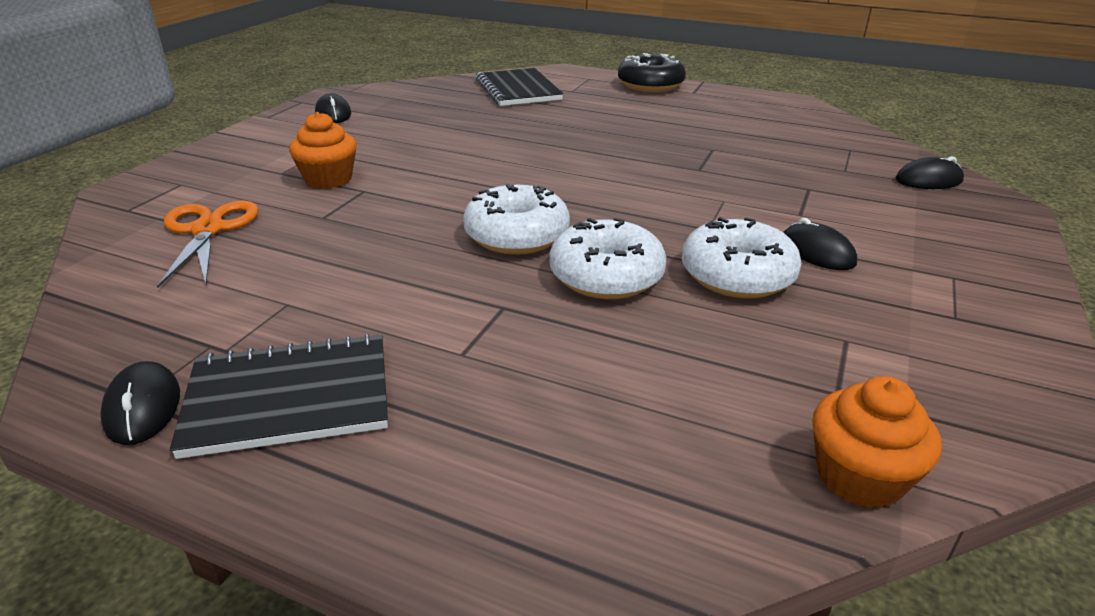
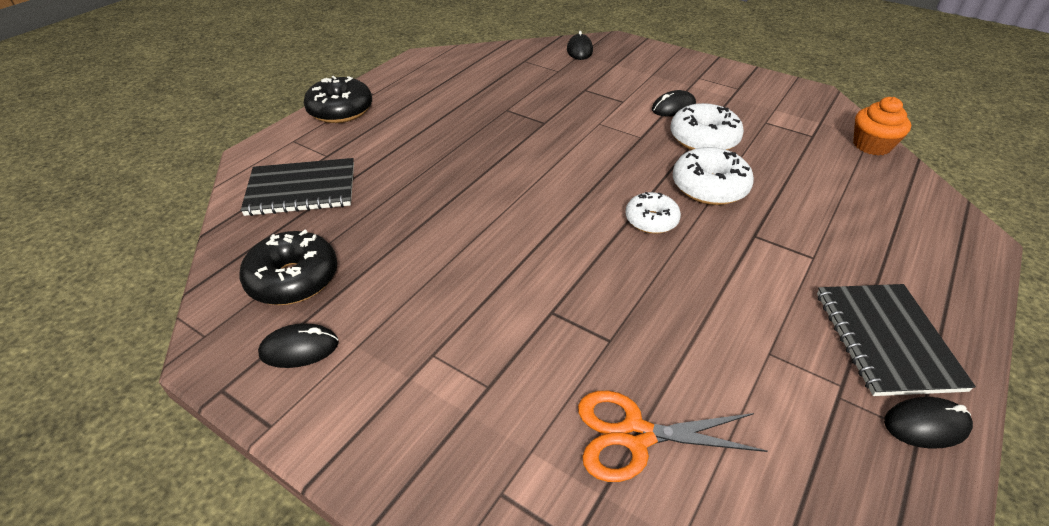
camera: 80 degrees left, 10 degrees up
orange cupcake [289,112,357,189] -> none
white donut [463,184,570,255] -> white donut [625,192,681,234], size x0.66
none -> black donut [240,230,337,305]

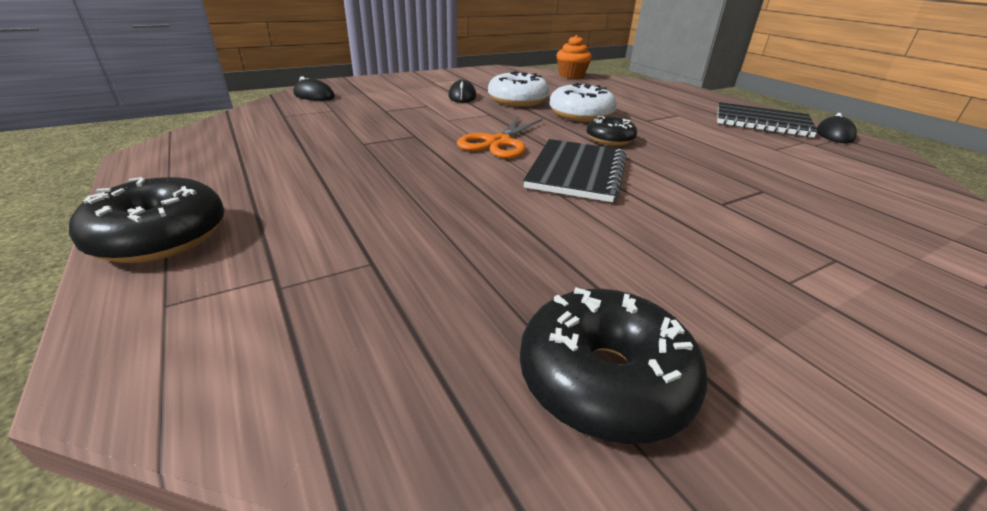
camera: 65 degrees left, 10 degrees down
black notebook [241,158,354,216] -> black notebook moved to [523,139,627,202]
black mouse [258,323,339,368] -> none
orange scissors [578,391,767,482] -> orange scissors moved to [457,117,543,159]
white donut [625,192,681,234] -> black donut [586,116,637,146]

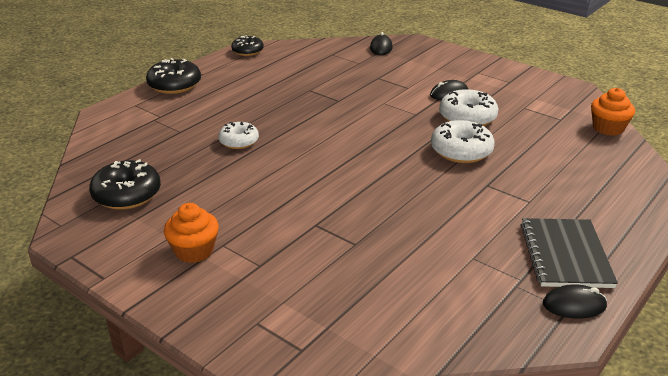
camera: 70 degrees right, 0 degrees up
orange scissors [457,117,543,159] -> none
black notebook [523,139,627,202] -> none
black donut [586,116,637,146] -> black donut moved to [231,35,264,56]
none -> orange cupcake [164,203,219,263]
none -> white donut [218,122,259,149]

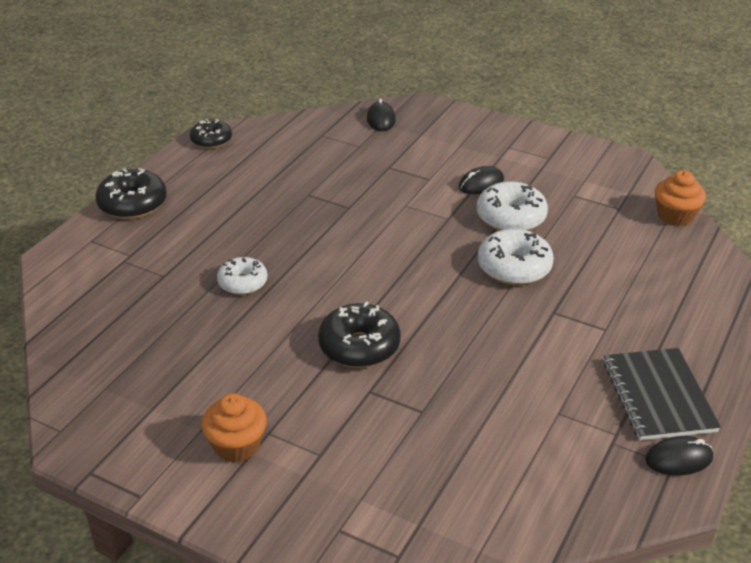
camera: 10 degrees left, 5 degrees up
black donut [89,159,161,210] -> black donut moved to [318,302,401,368]

